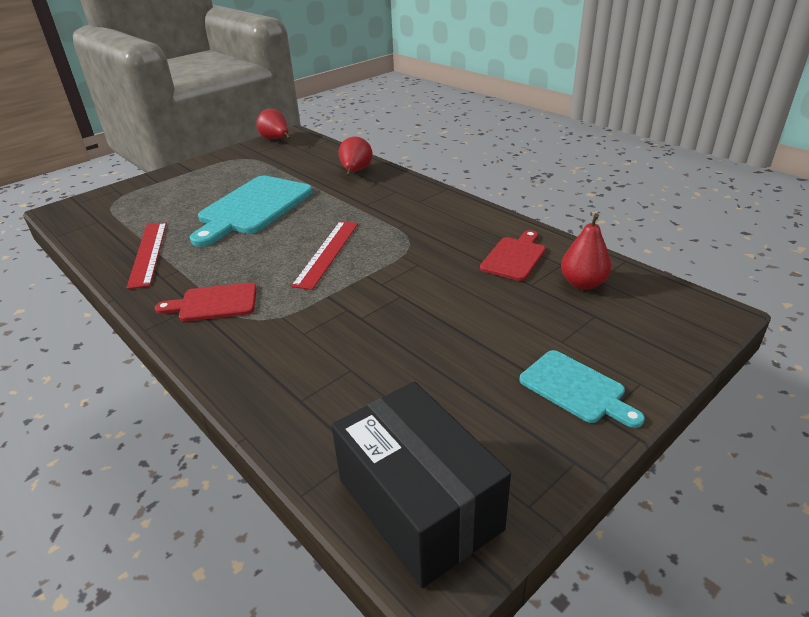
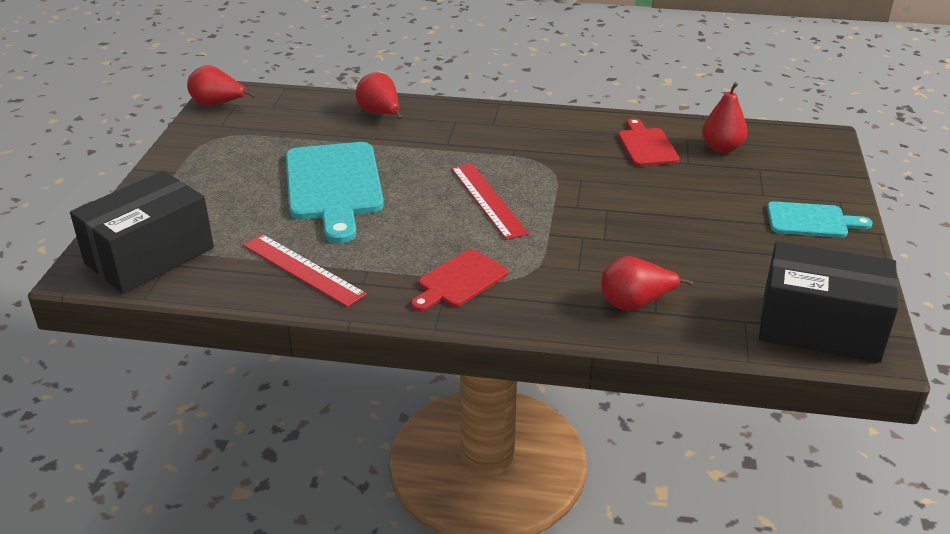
camera: 40 degrees left, 0 degrees up
none -> black box [70,171,214,293]
none -> red pear [601,256,693,311]

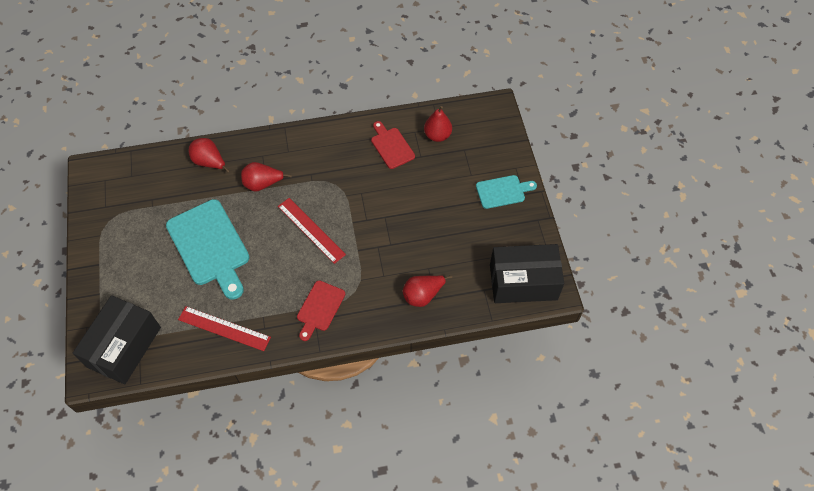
camera: 20 degrees left, 25 degrees up
red pear [187,65,256,107] -> red pear moved to [241,162,292,192]

